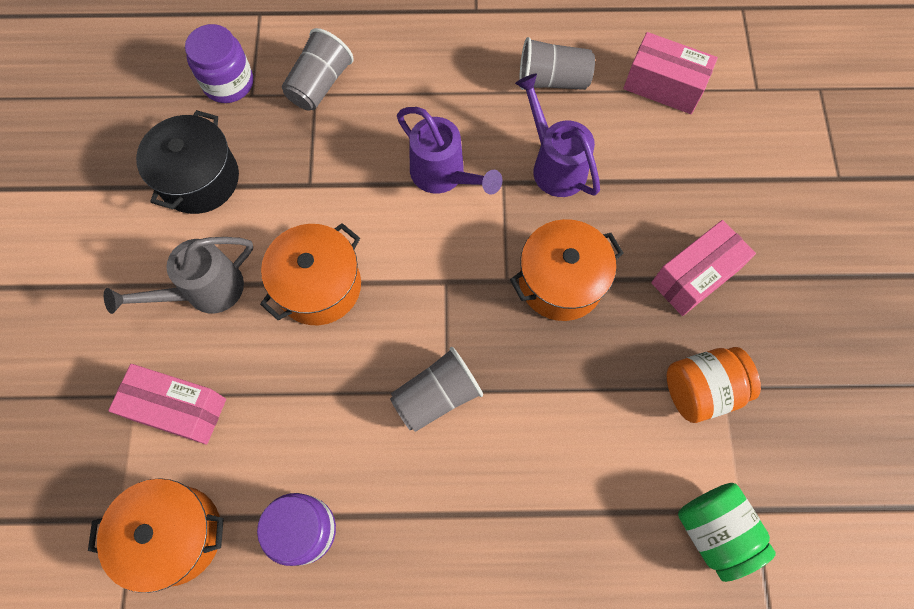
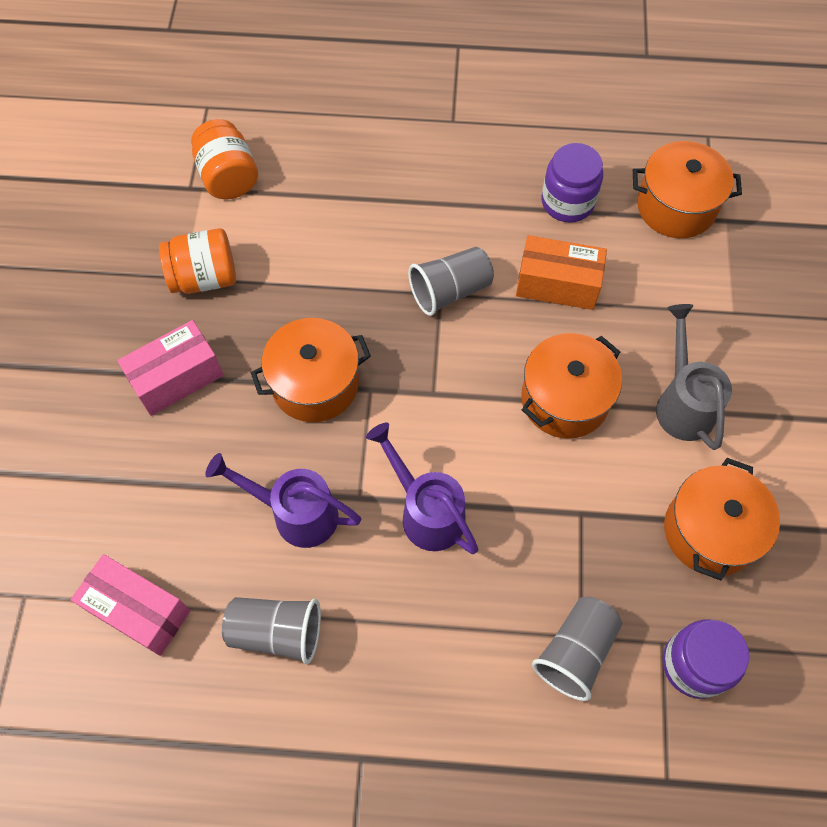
camera: 175 degrees left, 5 degrees down
grey watering can [104,237,253,314] -> grey watering can turned 75 degrees counterclockwise [656,304,732,450]
pink box [108,364,226,445] -> none
black pot [136,110,239,214] -> orange pot [664,458,780,581]
purple watering can [515,73,600,197] -> purple watering can turned 135 degrees clockwise [205,453,361,548]
green jar [678,483,776,582] -> orange jar [191,119,258,199]
none -> orange box [516,235,607,310]

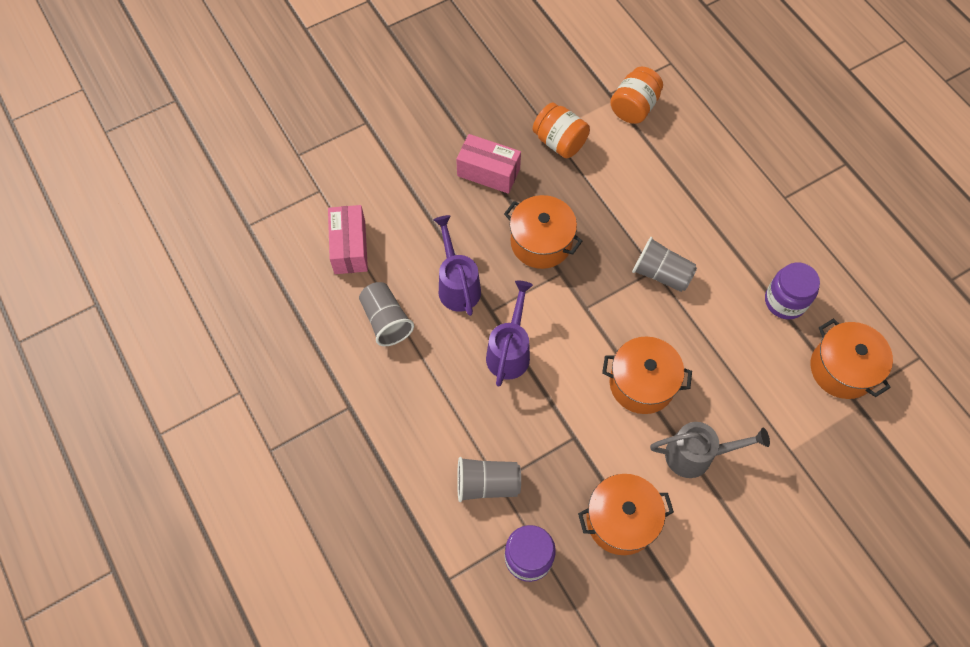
camera: 55 degrees right, 0 degrees up
orange box [516,235,607,310] -> none
grey watering can [656,304,732,450] -> grey watering can turned 45 degrees clockwise [650,422,770,478]

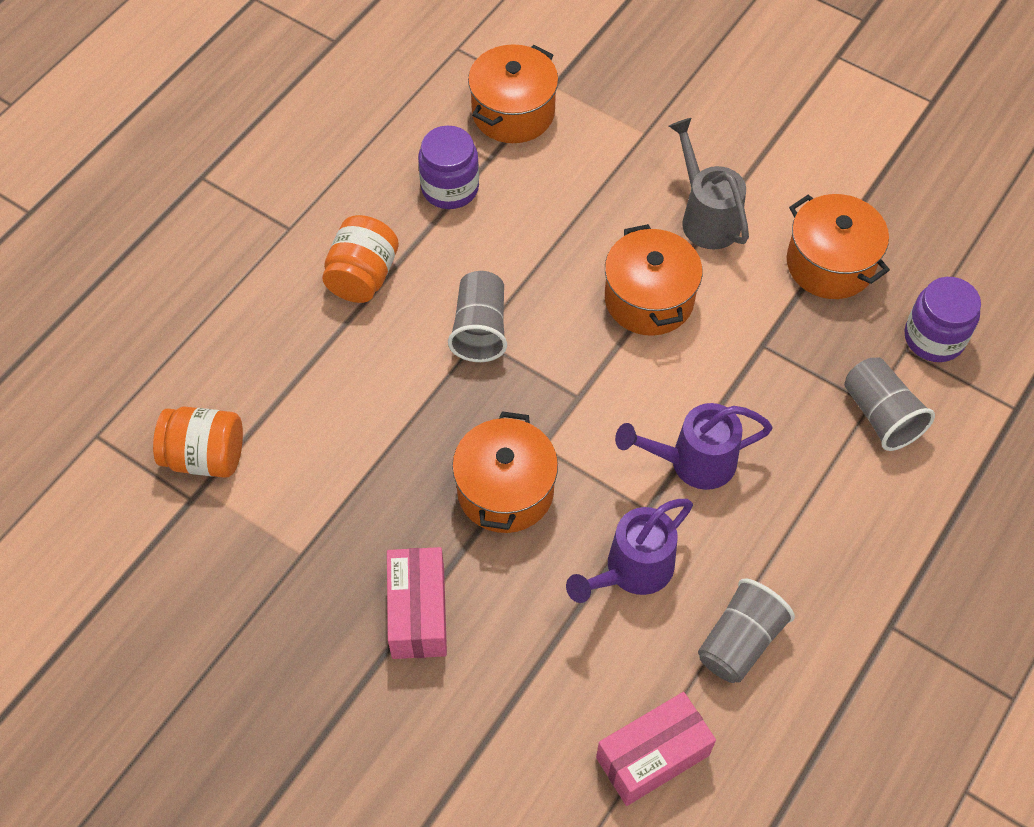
camera: 115 degrees left, 5 degrees down
orange jar [533,103,590,158] -> orange jar moved to [322,215,399,303]

